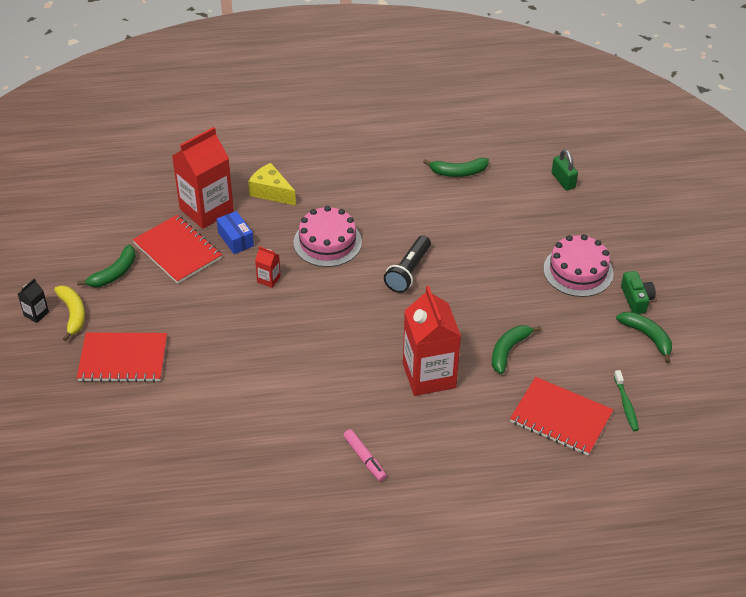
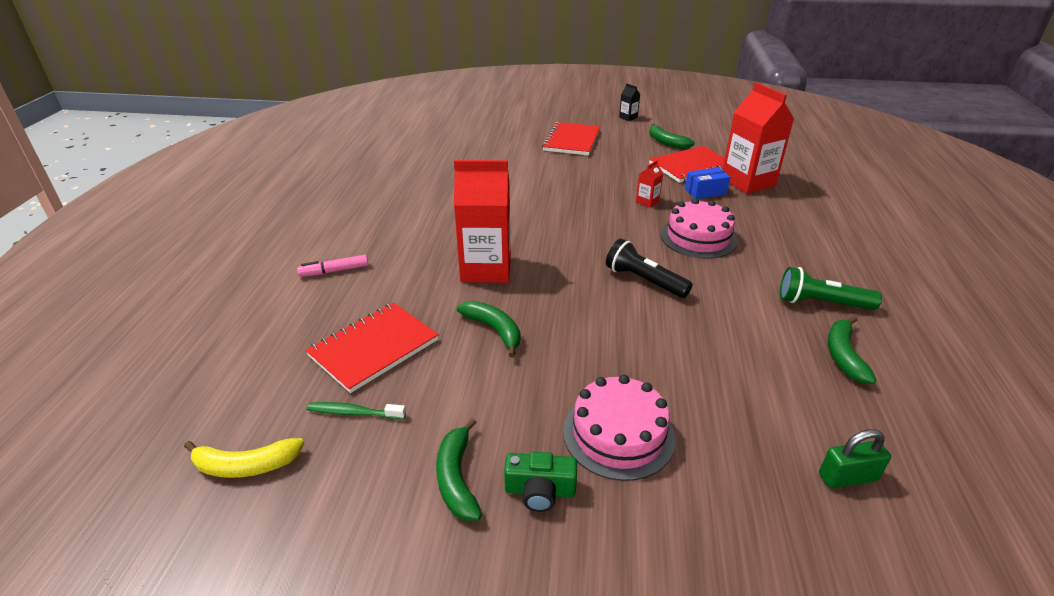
camera: 105 degrees right, 10 degrees down
yellow banana [54,286,85,341] -> yellow banana moved to [184,438,304,478]
yellow cheese [248,163,296,205] -> none
pink marker [343,429,387,481] -> pink marker moved to [297,255,368,277]
green banana [616,312,672,363] -> green banana turned 105 degrees clockwise [436,418,482,521]
none -> green flashlight [780,267,882,310]

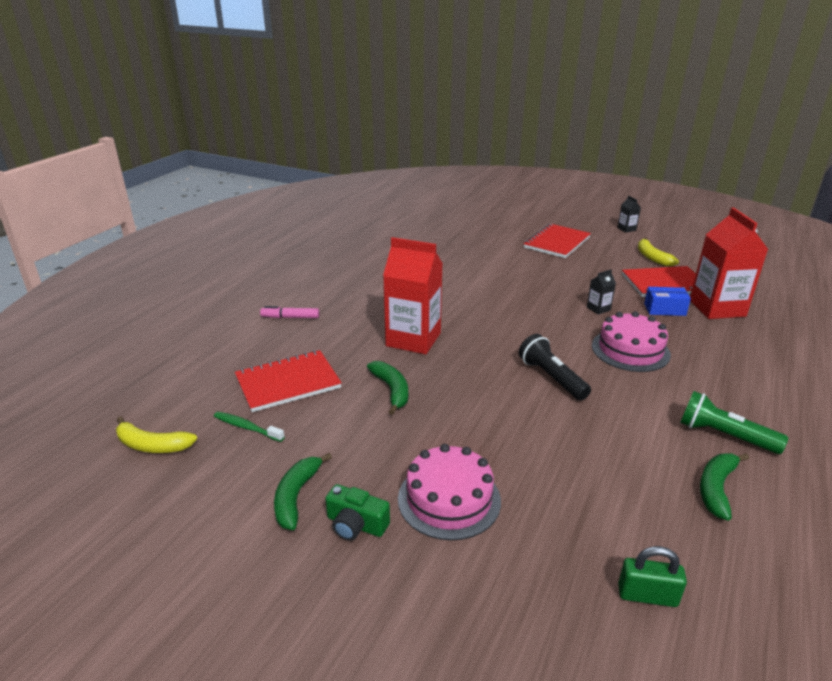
camera: 20 degrees right, 5 degrees down
red carton [636,160,663,207] -> black carton [587,269,616,315]
green banana [649,123,695,149] -> yellow banana [638,238,679,266]

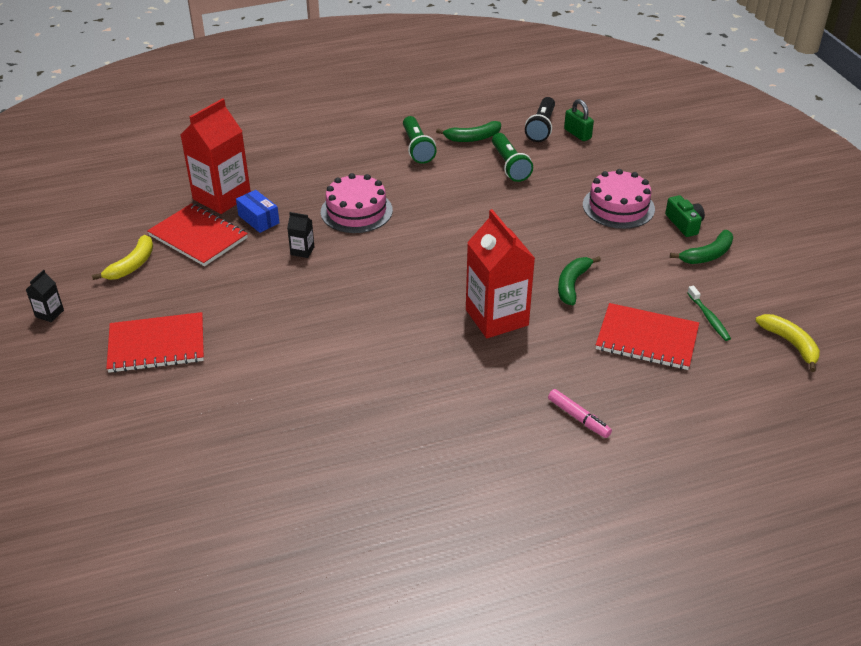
camera: 135 degrees left, 10 degrees up
black flashlight [519,334,591,400] -> black flashlight moved to [525,97,555,142]
none -> green flashlight [492,133,533,182]

